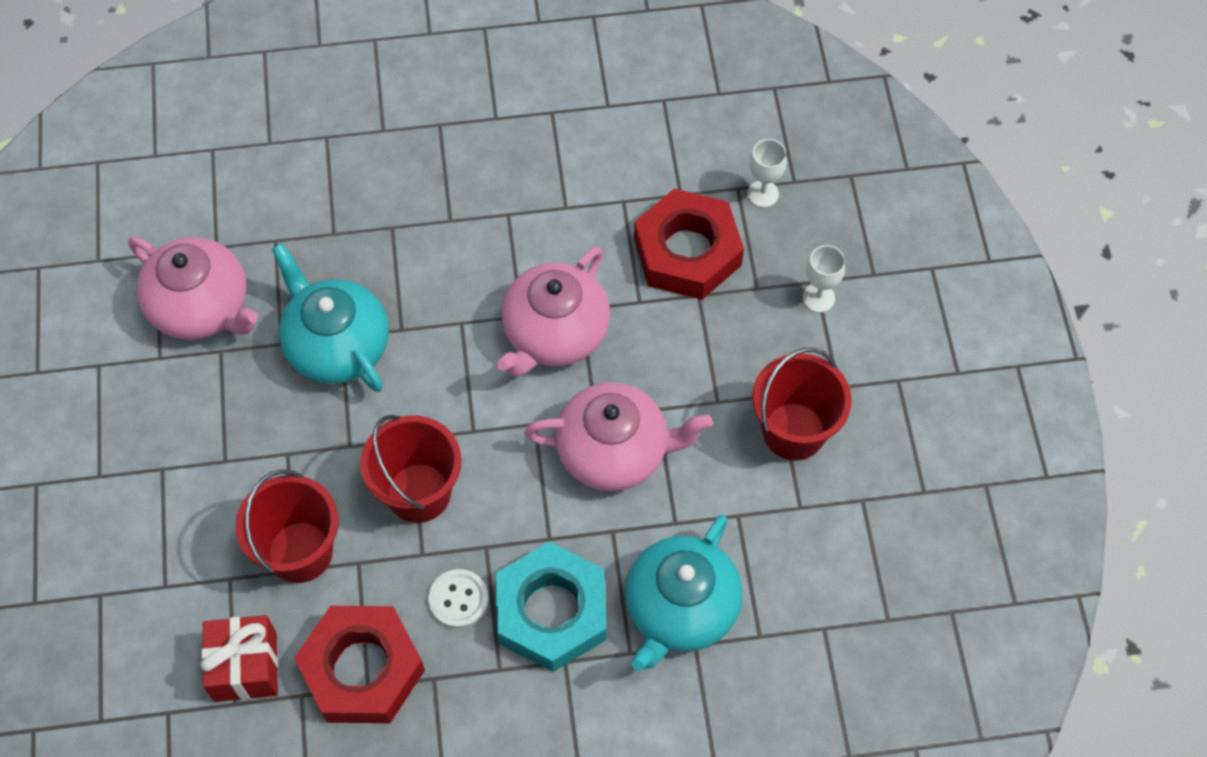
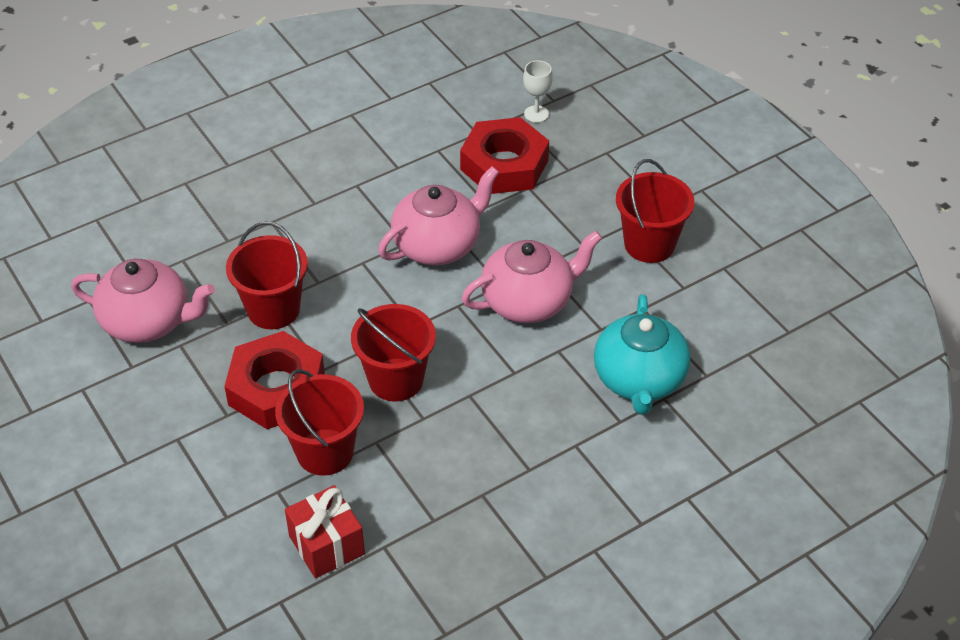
camera: 25 degrees left, 15 degrees down
turquoise teapot [272,243,389,392] -> red bucket [226,222,308,329]
red nut [294,606,425,723] -> red nut moved to [224,331,325,429]
white button [428,569,489,629] -> none
turquoise nut [496,541,606,672] -> none
pink teapot [497,246,610,377] -> pink teapot turned 135 degrees counterclockwise [378,166,499,265]
white goblet [803,245,845,313] -> none

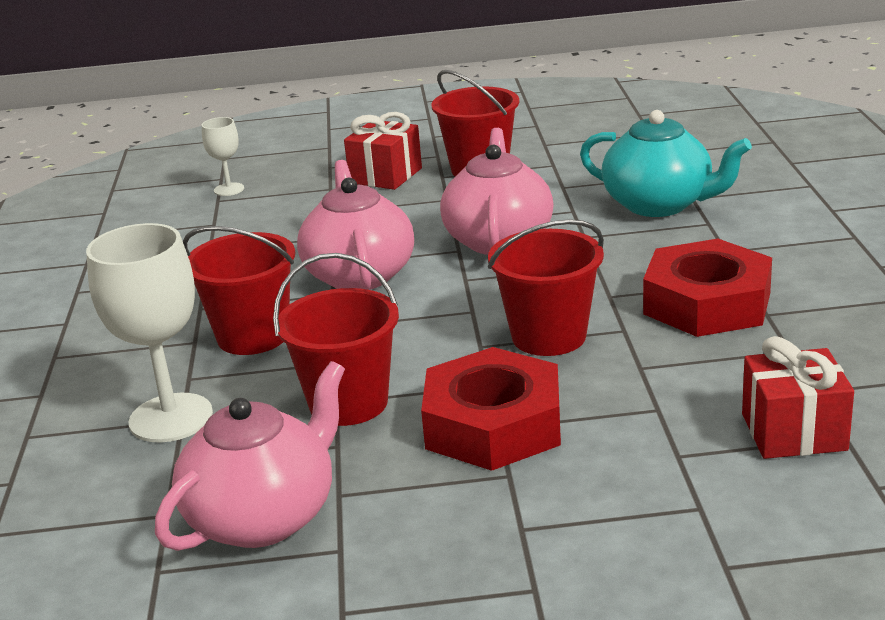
camera: 60 degrees left, 20 degrees down
red bucket [275,369,364,476] -> red bucket moved to [183,226,295,355]
red nut [460,117,549,194] -> red nut moved to [643,239,772,337]
none -> white goblet [86,223,213,443]
none -> red gift [344,112,422,190]

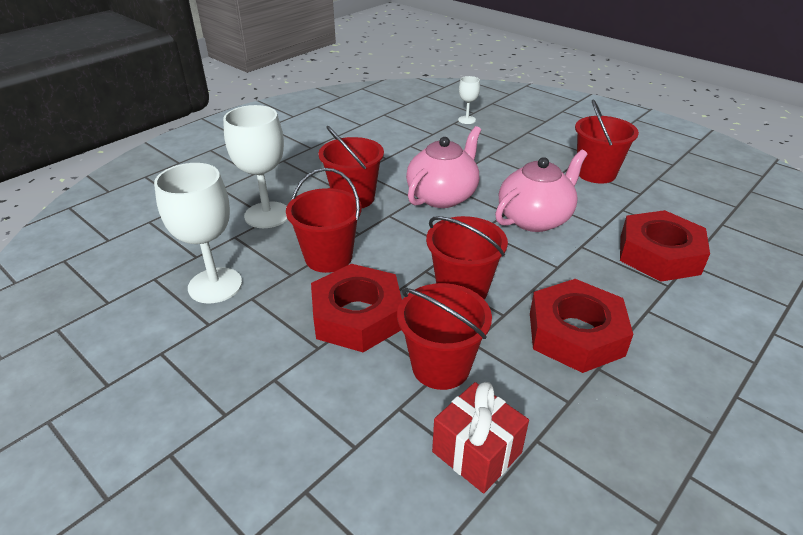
camera: 45 degrees right, 10 degrees up
pink teapot [155,361,345,551] -> white goblet [154,163,242,303]
red gift [344,112,422,190] -> none
turquoise teapot [580,110,752,217] -> red nut [620,210,710,282]
none -> red bucket [397,283,492,390]

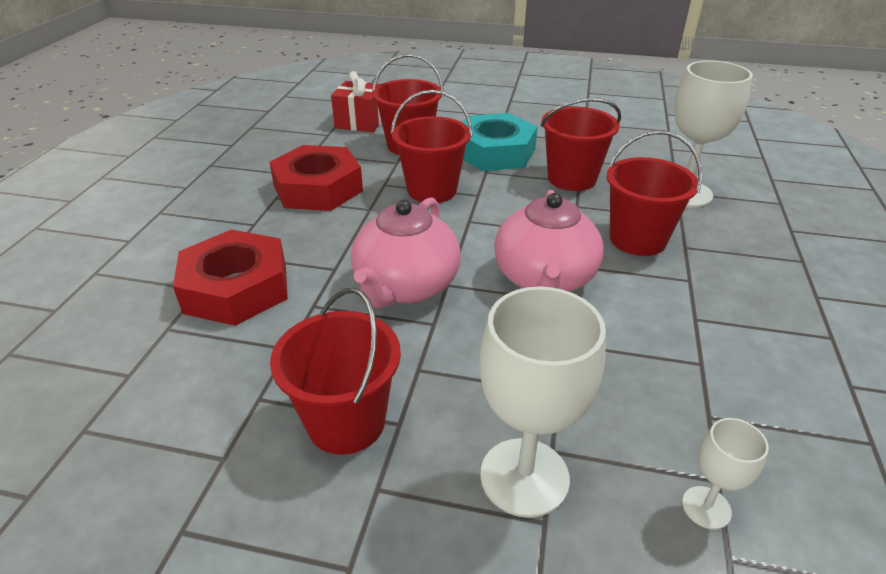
camera: 150 degrees right, 0 degrees up
white goblet [154,163,242,303] -> white goblet moved to [479,287,606,518]
red nut [311,264,402,352] -> turquoise nut [463,113,538,171]

